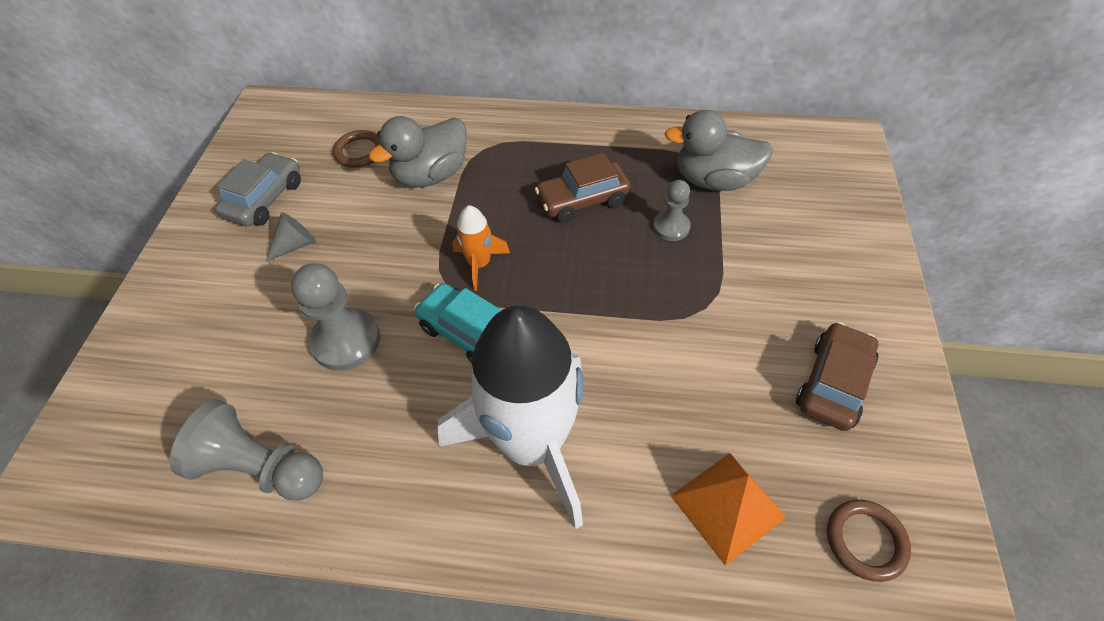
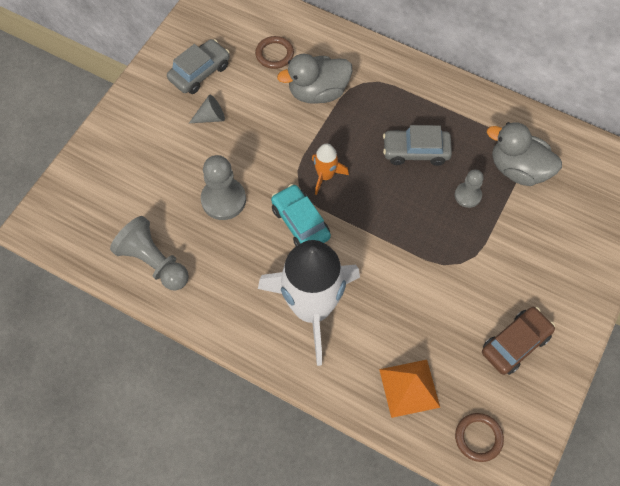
camera: 20 degrees right, 10 degrees up
brown car [535,153,631,223] -> grey car [383,125,452,166]

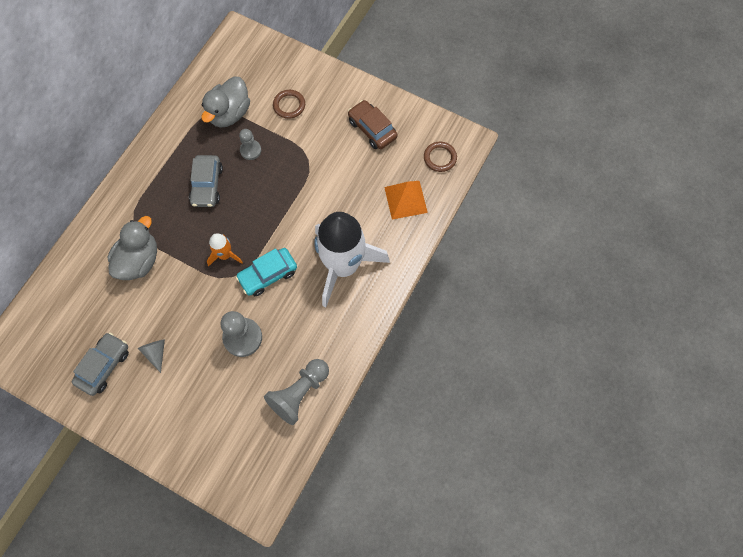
camera: 90 degrees left, 5 degrees up
grey car [167,39,230,94] -> grey car turned 75 degrees clockwise [72,332,129,396]
brown ring [255,36,294,69] -> brown ring moved to [273,90,305,119]
grey duck [277,54,352,104] -> grey duck turned 135 degrees counterclockwise [108,216,157,280]

